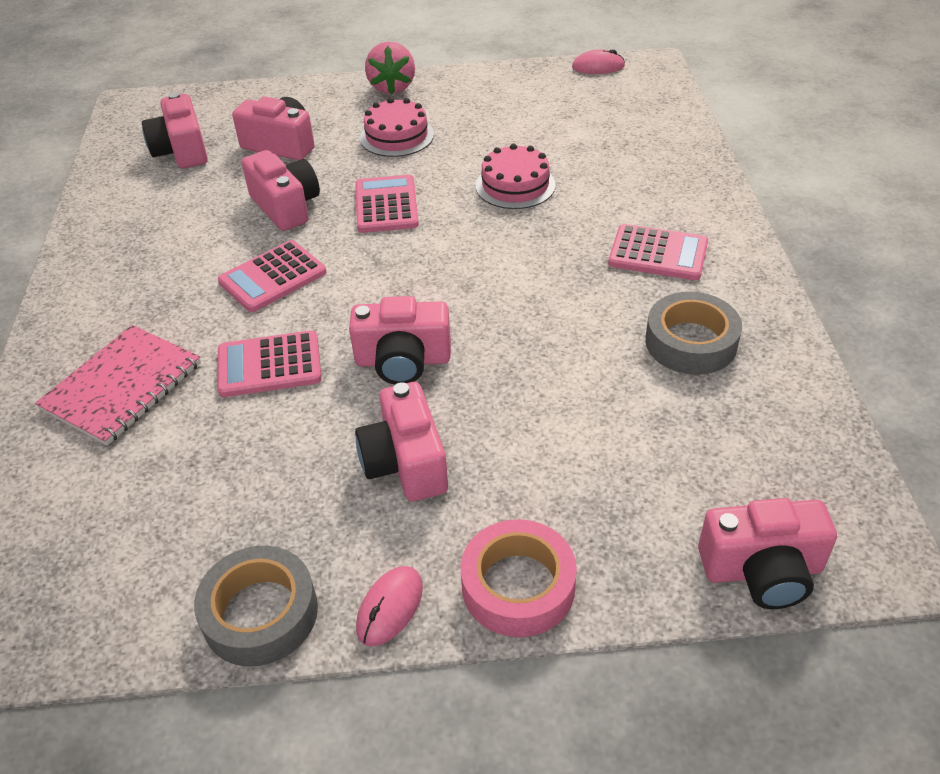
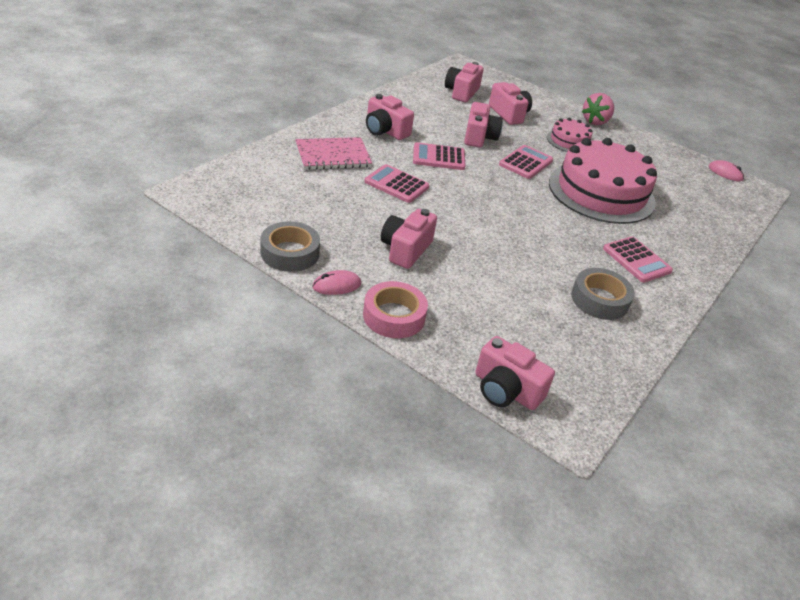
camera: 35 degrees right, 5 degrees down
pink camera [349,296,451,385] -> pink camera moved to [366,94,414,140]
pink cake [476,144,556,209] -> pink cake [549,138,657,224], size x2.10

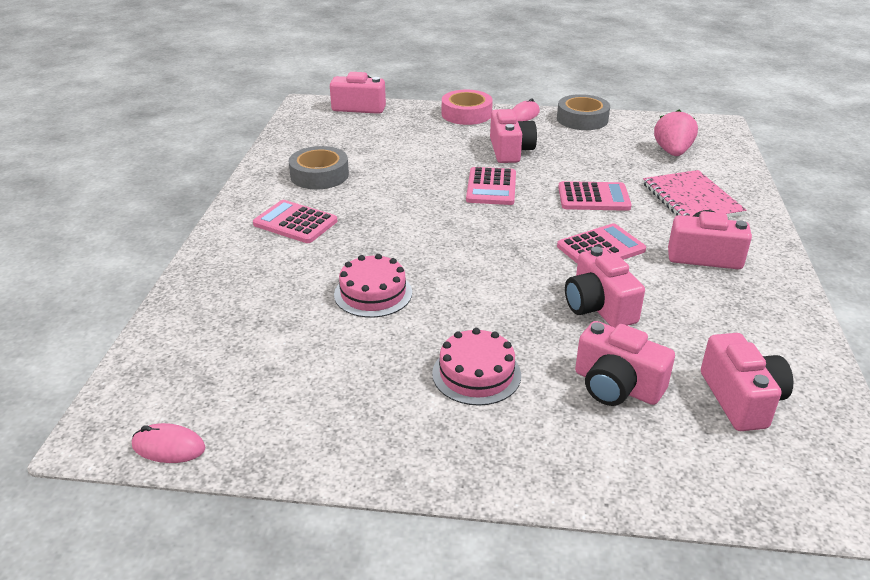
camera: 155 degrees right, 5 degrees down
pink notebook [295,137,372,170] -> pink notebook turned 60 degrees counterclockwise [643,170,746,218]
pink calculator [499,145,553,179] -> pink calculator moved to [466,167,516,205]
pink cake [549,138,657,224] -> pink cake [334,254,412,318], size x0.48
pink strawberry [582,93,614,125] -> pink strawberry moved to [654,109,698,156]

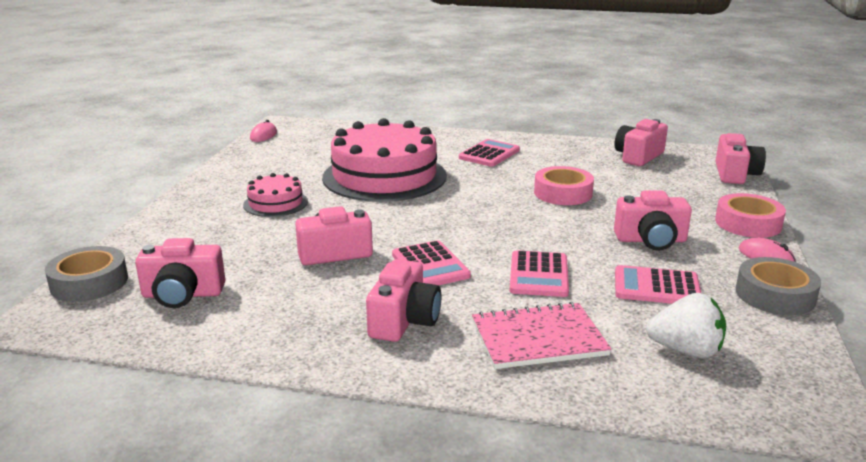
camera: 95 degrees right, 10 degrees down
grey tape [289,146,349,190] -> grey tape moved to [45,246,128,302]
pink cake [334,254,412,318] -> pink cake [322,118,447,202], size x2.10
pink calculator [466,167,516,205] -> pink calculator moved to [615,265,701,304]
pink camera [575,321,675,406] -> pink camera moved to [614,119,668,166]
pink strawberry [654,109,698,156] -> white strawberry [646,293,726,358]
none -> pink tape [534,166,594,205]

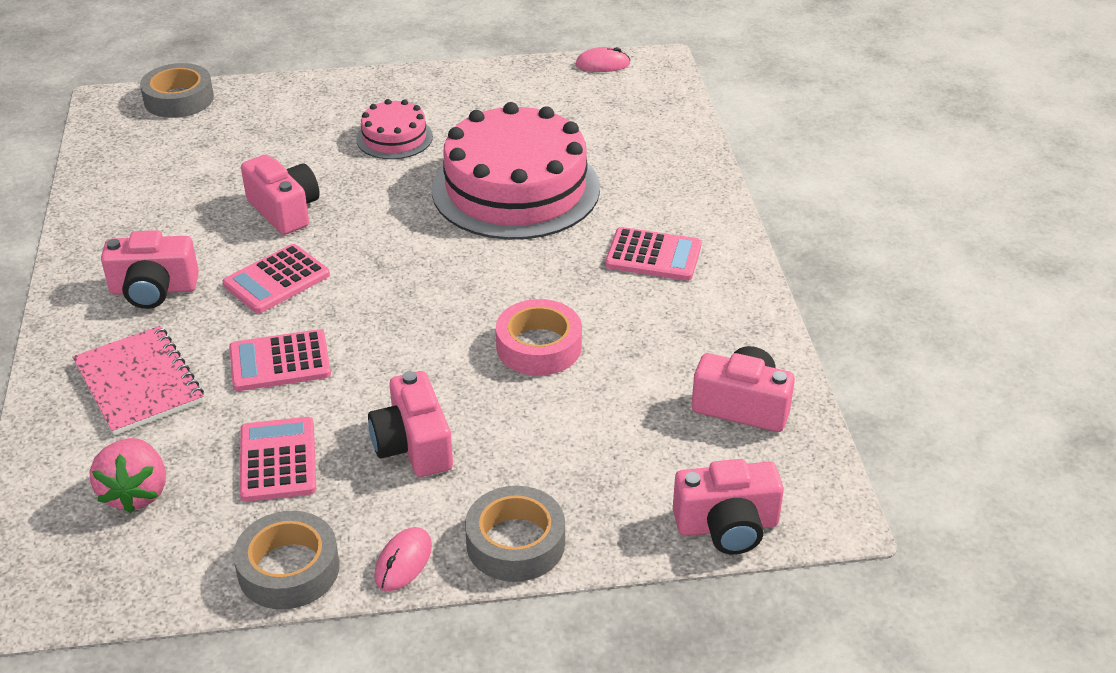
camera: 70 degrees right, 15 degrees up
pink camera [135,238,225,308] -> none
white strawberry [646,293,726,358] -> pink strawberry [90,438,166,513]
pink tape [715,193,786,238] -> grey tape [465,486,565,582]

